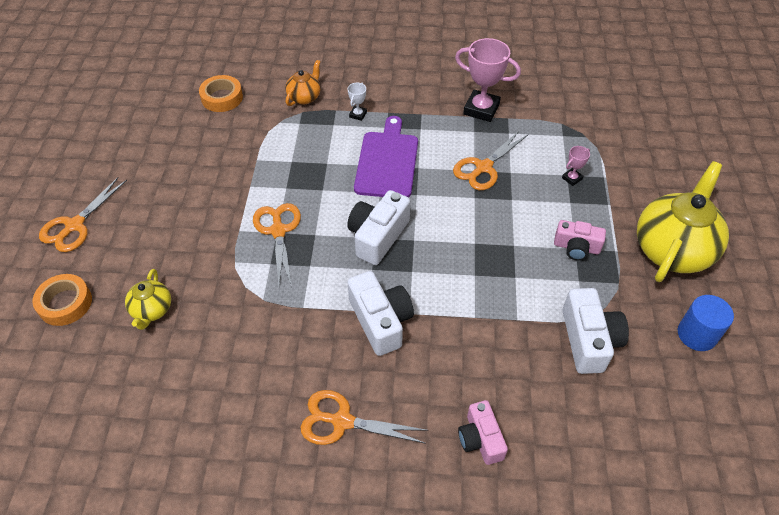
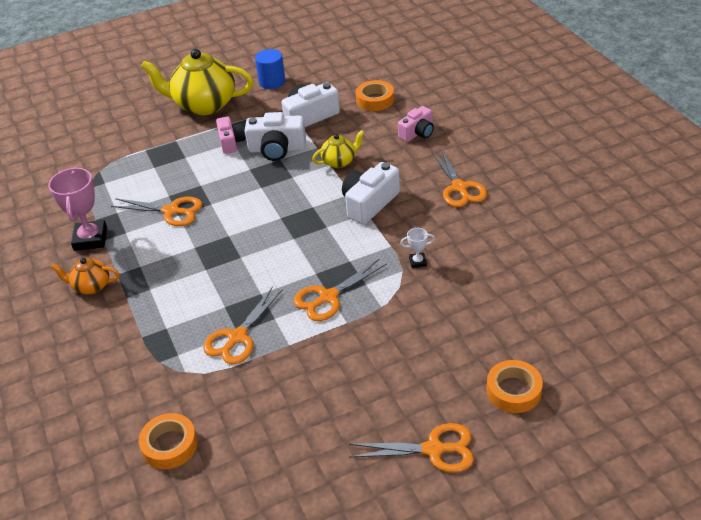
camera: 115 degrees left, 10 degrees down
yellow teapot [125,269,171,330] -> yellow teapot moved to [312,130,365,168]
orange teapot [285,60,321,106] -> orange teapot moved to [51,258,120,294]
white camera [347,190,410,265] -> white camera moved to [245,112,306,161]
white trophy [348,83,367,121] -> white trophy moved to [400,228,435,268]
purple cutting board [354,116,418,198] -> none
pink trophy [562,146,590,186] -> none
none -> orange scissors [203,286,283,365]
none -> orange tape [356,80,394,111]

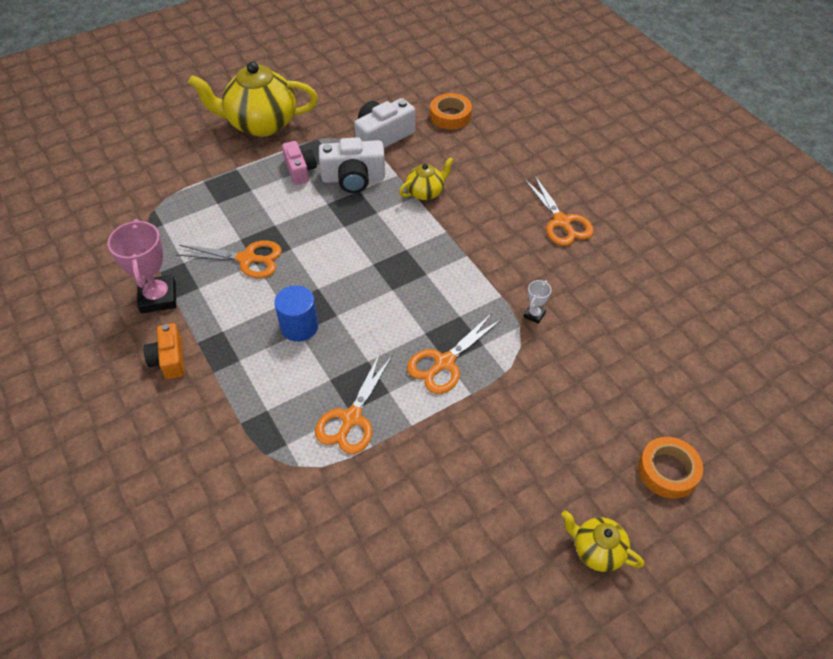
camera: 10 degrees left, 10 degrees up
orange teapot [51,258,120,294] -> orange camera [144,323,185,379]
orange tape [139,413,198,469] -> none
blue cylinder [255,49,285,89] -> blue cylinder moved to [274,285,319,342]
white camera [342,162,400,224] -> none
orange scissors [349,423,474,473] -> yellow teapot [562,510,644,572]
pink camera [398,106,434,142] -> none
white trophy [400,228,435,268] -> white trophy turned 45 degrees counterclockwise [524,280,551,324]

